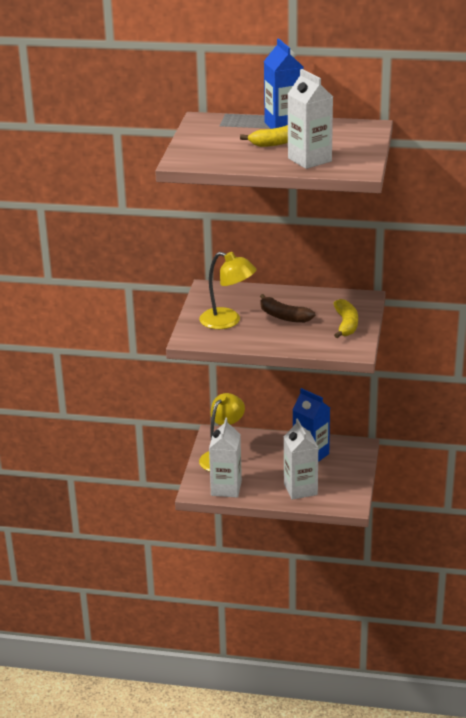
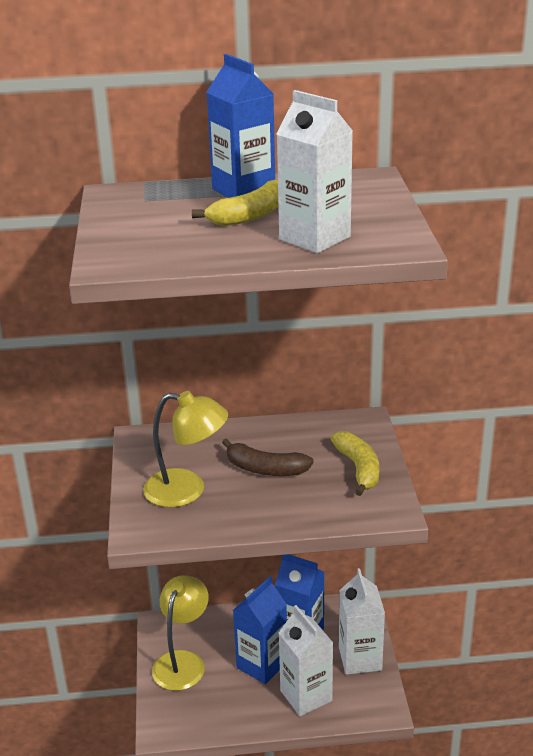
camera: 15 degrees left, 0 degrees up
white carton [209,418,242,498] -> white carton moved to [339,568,385,675]
none -> blue carton [233,576,287,684]

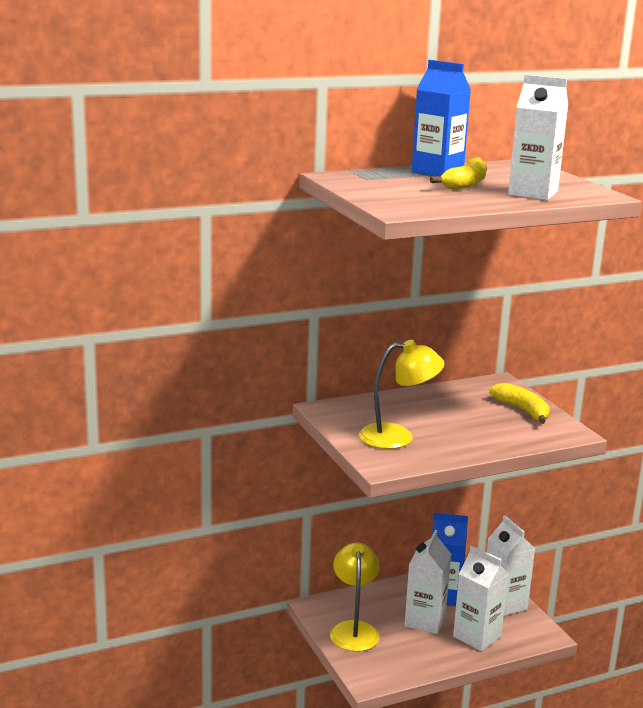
camera: 20 degrees left, 10 degrees down
brown banana [222,438,314,476] -> none
blue carton [233,576,287,684] -> white carton [404,530,451,634]

